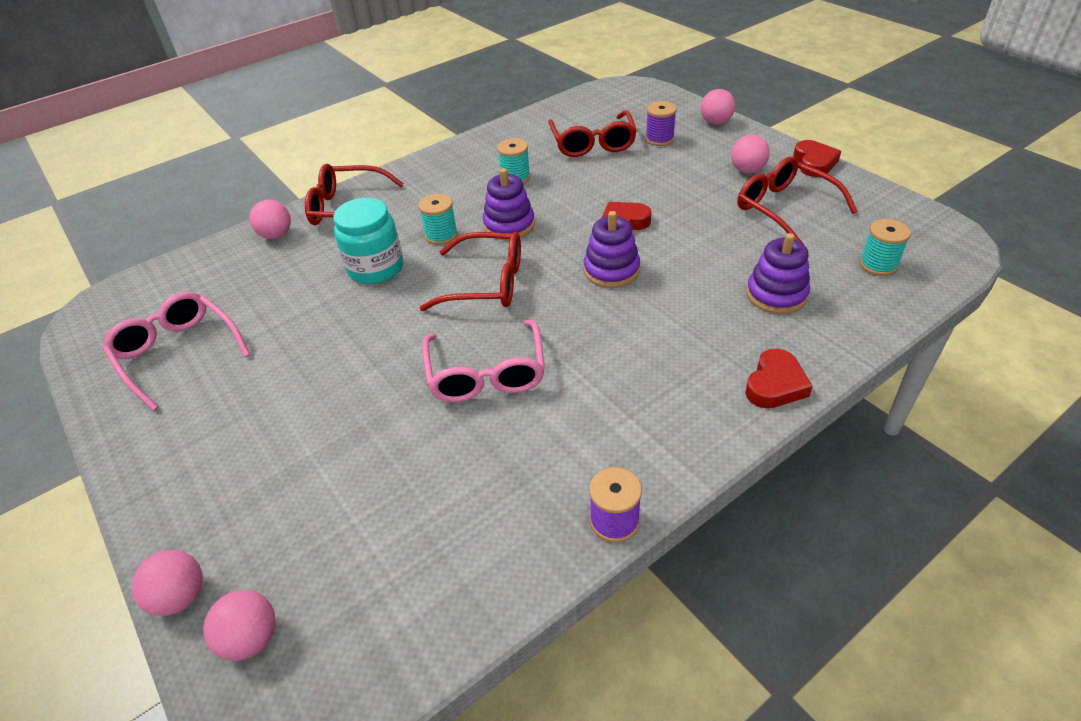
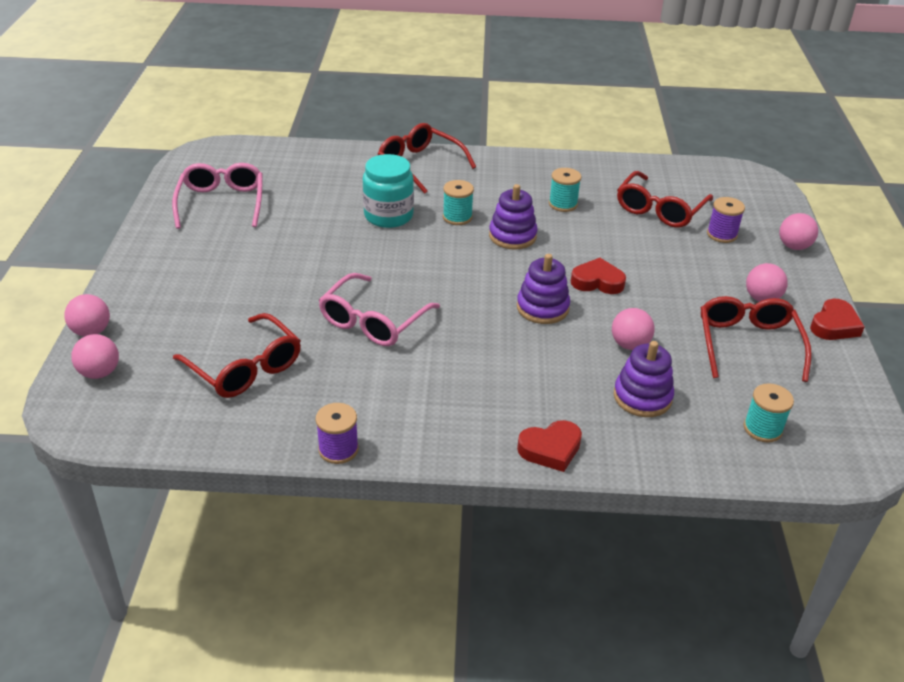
camera: 35 degrees right, 5 degrees down
pink ball [249,200,291,239] -> pink ball moved to [612,308,655,350]
red glasses [420,232,521,311] -> red glasses moved to [173,313,301,398]

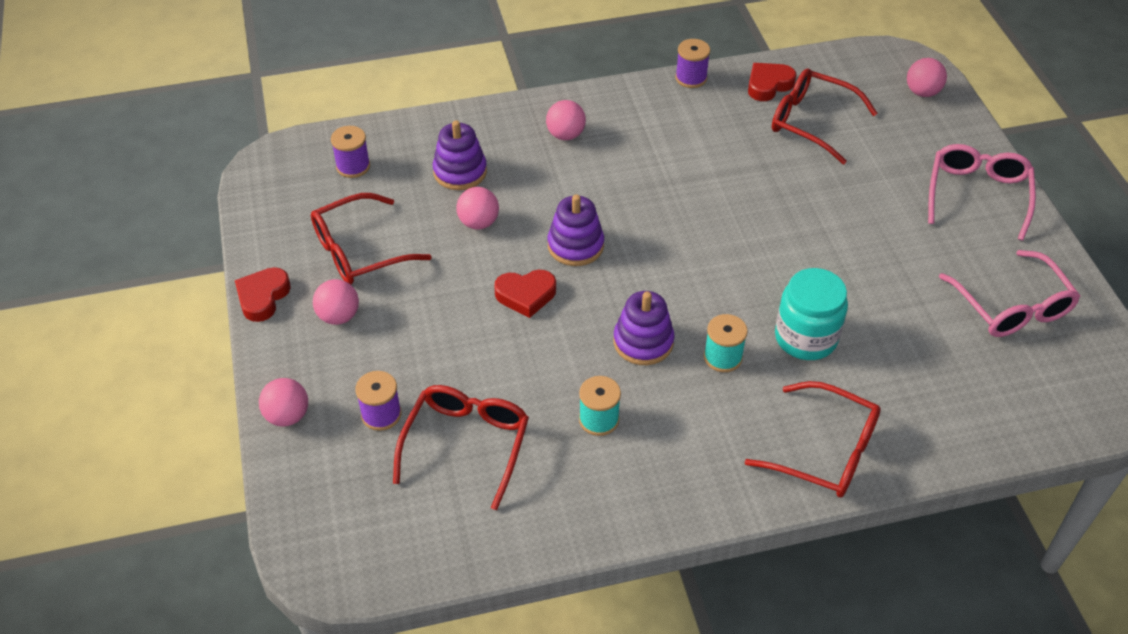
camera: 165 degrees right, 10 degrees up
pink ball [64,294,110,337] -> pink ball moved to [546,100,586,140]
pink glasses [318,273,440,346] -> pink glasses moved to [928,144,1036,241]
red heart [517,420,582,472] -> red heart moved to [748,63,796,101]
red glasses [701,296,812,382] -> red glasses turned 75 degrees clockwise [311,193,432,285]
turquoise spool [743,383,794,442] -> purple spool [331,126,370,178]

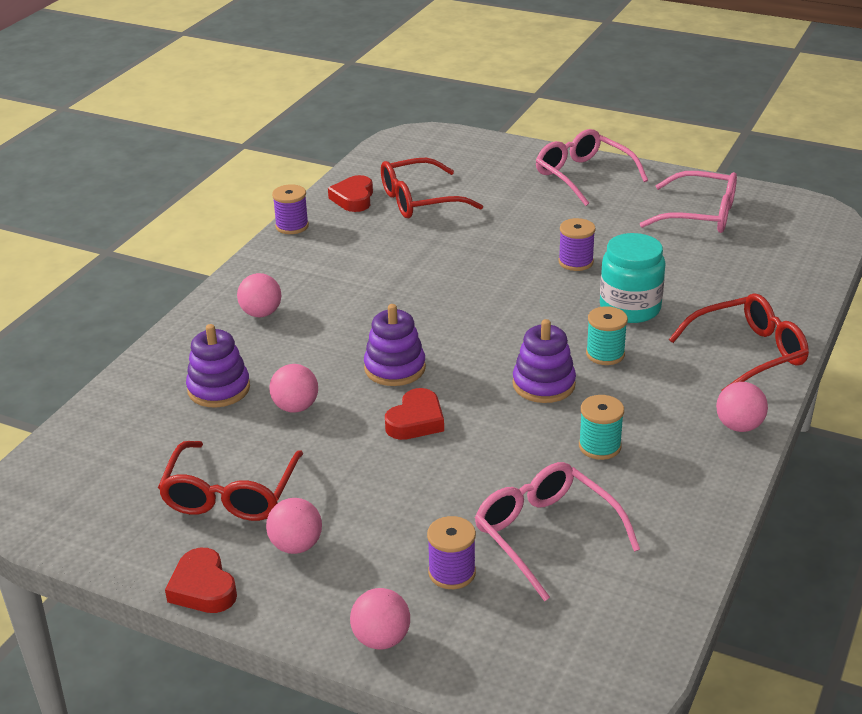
camera: 50 degrees left, 15 degrees down
purple spool [331,126,370,178] -> purple spool moved to [558,218,596,271]
red glasses [393,385,529,510] -> pink glasses [475,462,640,601]
pink ball [907,58,947,97] -> pink ball moved to [716,382,768,432]

